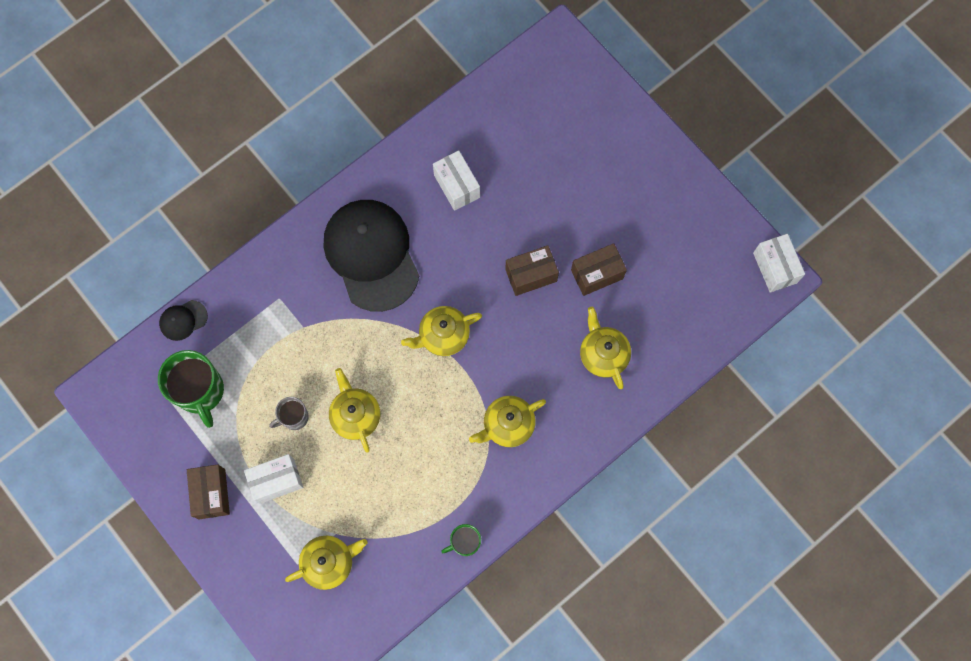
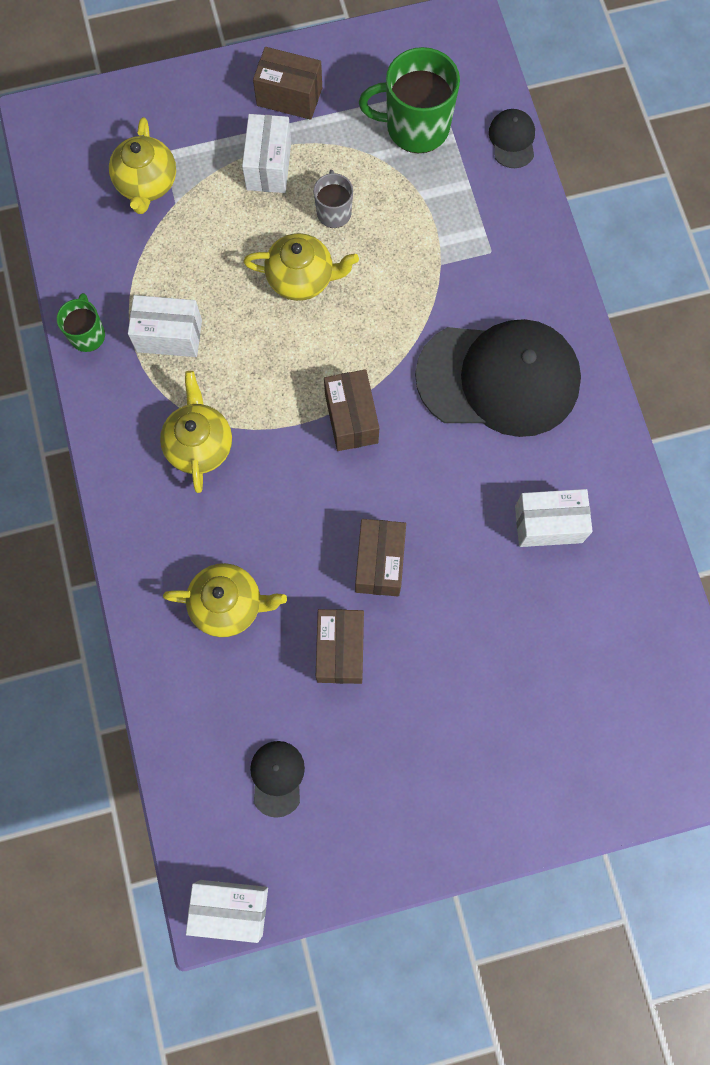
camera: 115 degrees right, 0 degrees up
yellow teapot [401,306,482,356] -> brown box [324,369,379,451]
none -> white box [128,295,202,357]
none -> black cap [250,741,305,818]

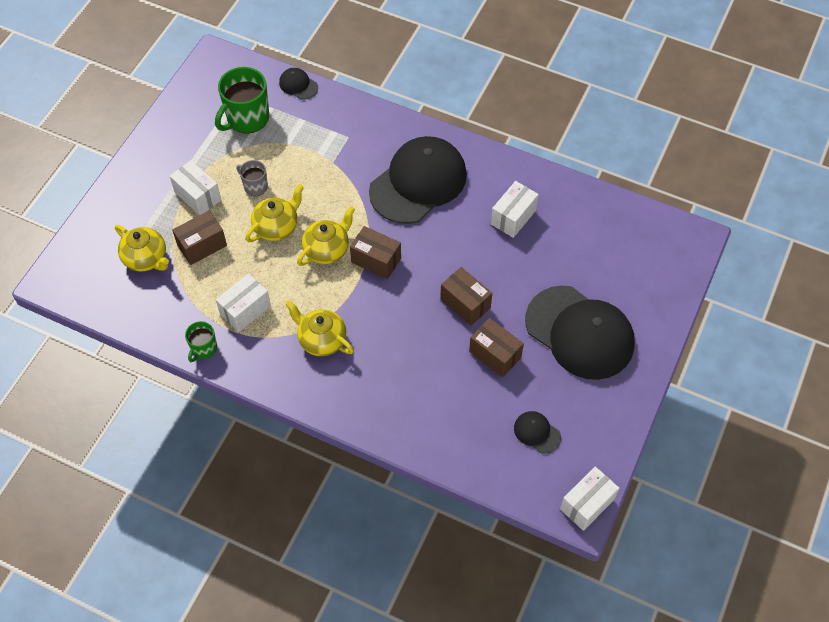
camera: 50 degrees left, 15 degrees down
green mug [57,293,105,352] -> green mug turned 105 degrees counterclockwise [185,321,217,362]
yellow teapot [163,563,287,637] -> yellow teapot moved to [297,206,355,266]
brown box [253,47,322,120] -> brown box moved to [172,211,227,265]
none -> black cap [525,286,635,380]

